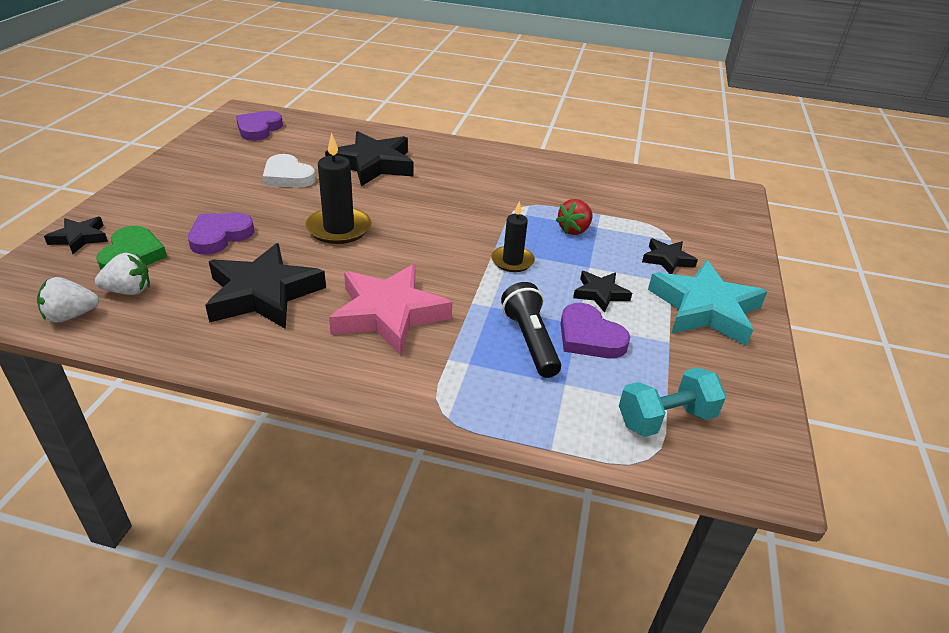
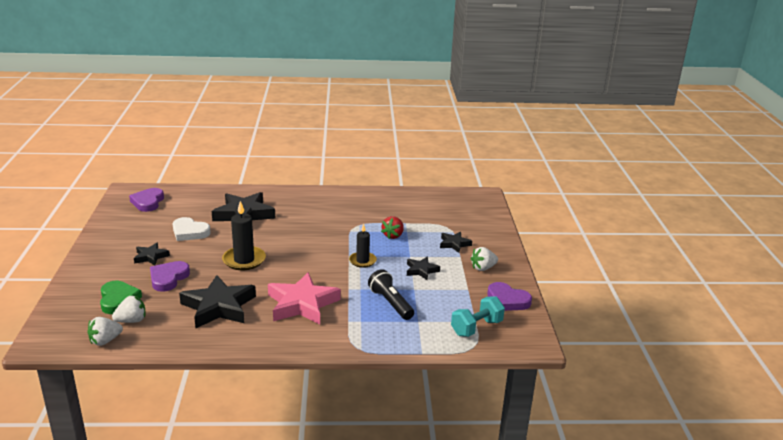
camera: 15 degrees left, 10 degrees down
black star [44,217,108,254] -> black star moved to [134,243,170,265]
purple heart [560,303,630,358] -> purple heart moved to [487,282,532,311]
turquoise star [648,260,767,346] -> white strawberry [471,247,498,271]

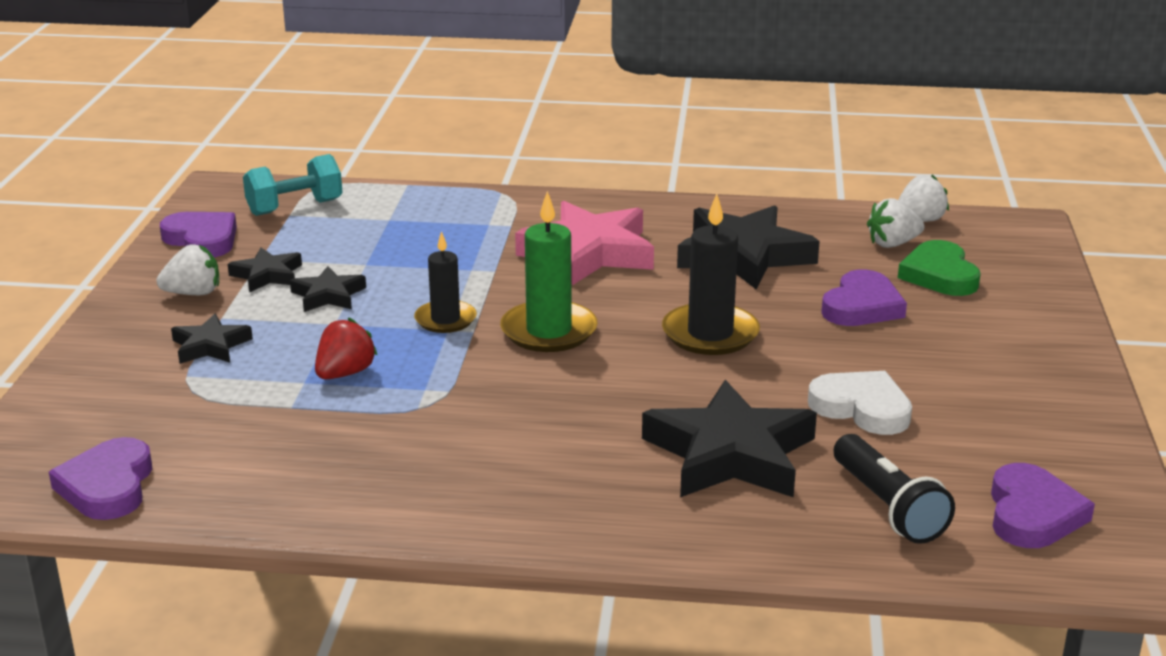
camera: 170 degrees left, 0 degrees up
black star [134,243,170,265] -> black star moved to [228,248,302,293]
black flashlight [368,269,414,320] -> black flashlight moved to [834,434,955,544]
none -> purple heart [49,437,152,520]
none -> green candle [500,191,598,352]

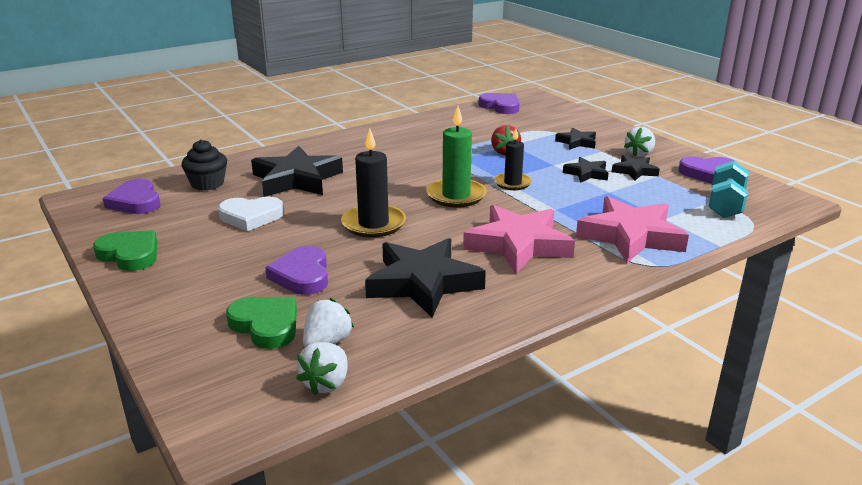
camera: 140 degrees right, 0 degrees up
black flashlight [834,434,955,544] -> black cupcake [181,140,227,191]
none -> green heart [93,230,157,271]
none -> pink star [576,196,689,263]

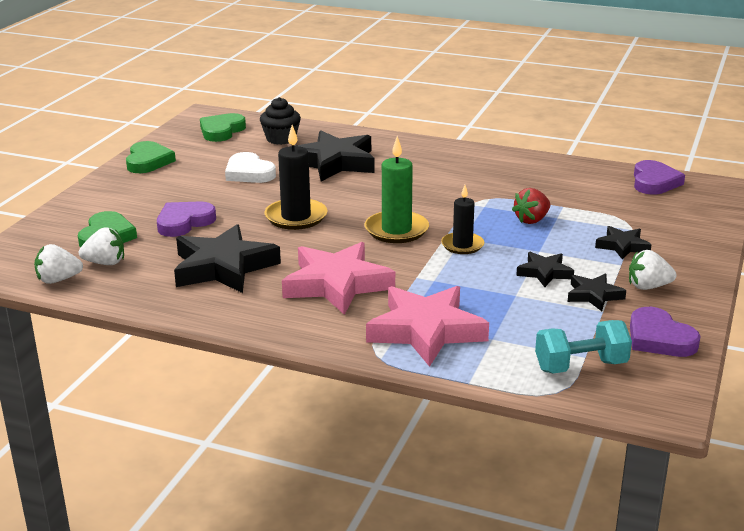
camera: 55 degrees right, 0 degrees up
purple heart [103,179,160,214] -> green heart [200,113,246,142]

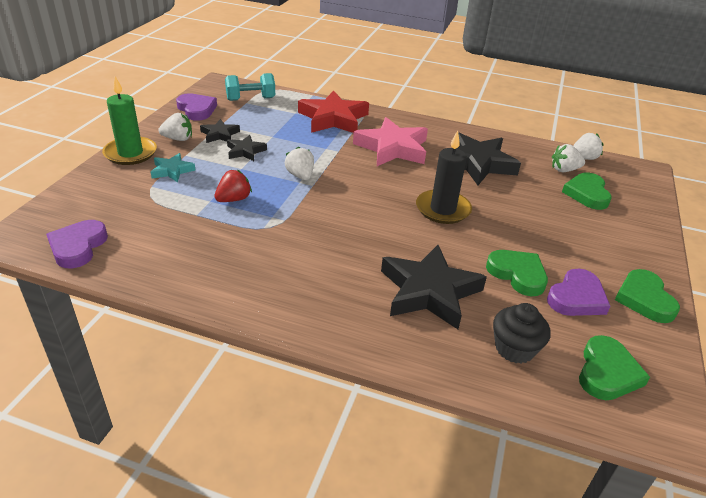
camera: 175 degrees right, 10 degrees up
purple heart [157,201,216,237] -> purple heart moved to [547,269,611,316]
white heart [225,152,276,183] -> green heart [486,250,548,296]
green candle [365,136,429,243] -> green candle moved to [102,76,157,165]
pink star [366,286,489,367] -> red star [298,90,369,133]
black candle [441,185,484,254] -> white strawberry [285,146,314,180]
black star [595,226,652,260] -> turquoise star [151,153,195,182]

